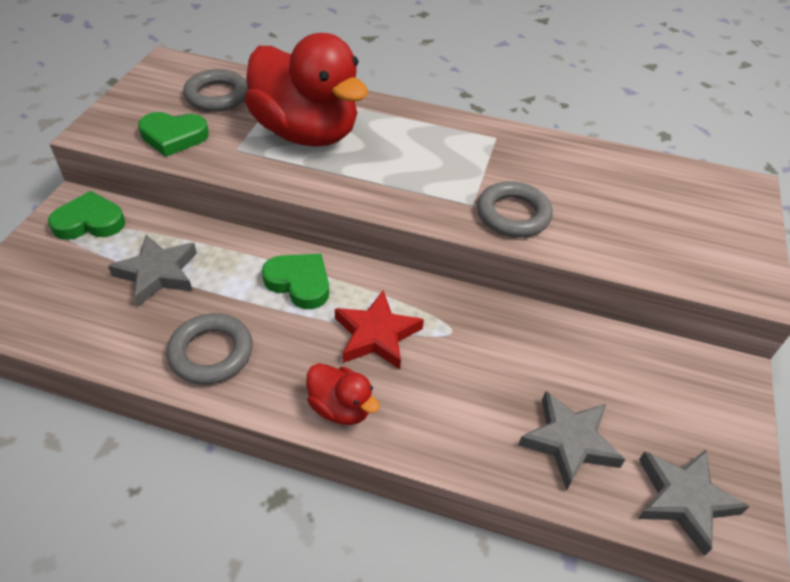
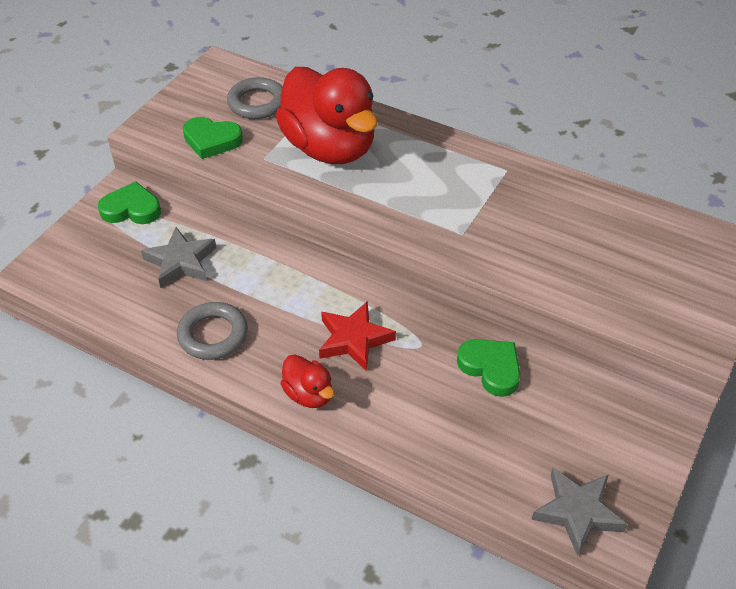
camera: 15 degrees right, 0 degrees up
green heart [262,254,329,309] -> green heart moved to [457,339,520,397]
grey ring [477,181,553,237] -> none
grey star [518,391,626,490] -> none

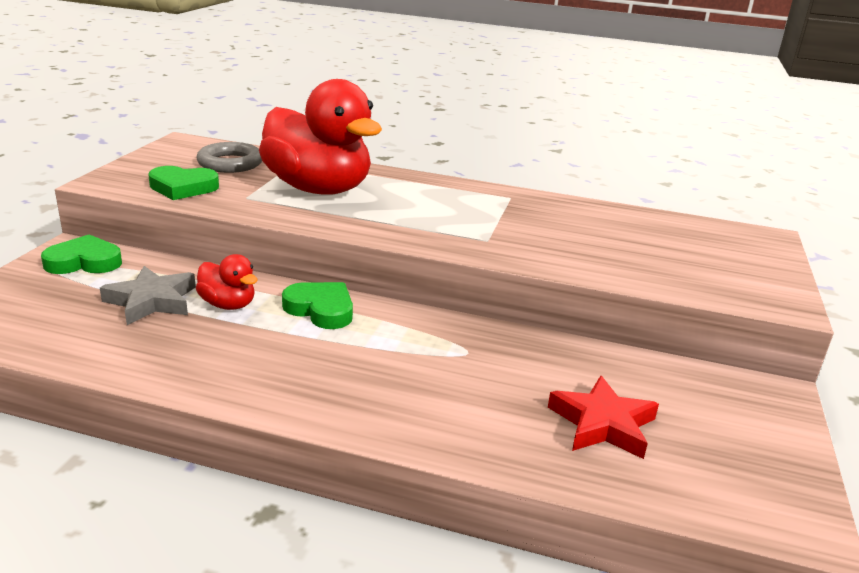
camera: 15 degrees left, 20 degrees down
grey ring [177,302,248,360] -> none
red duck [280,354,334,408] -> red duck moved to [196,254,258,310]
red star [319,301,396,371] -> red star moved to [548,376,659,459]
green heart [457,339,520,397] -> green heart moved to [282,282,353,329]
grey star [532,468,628,557] -> none

